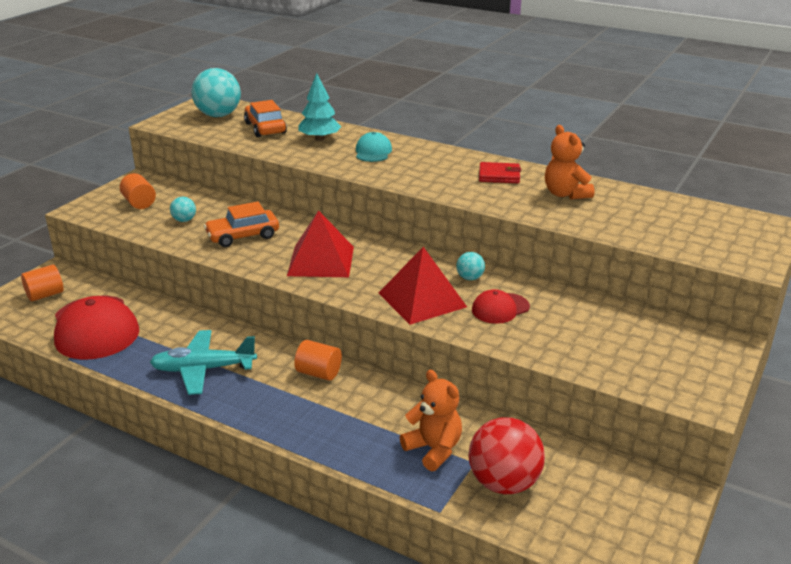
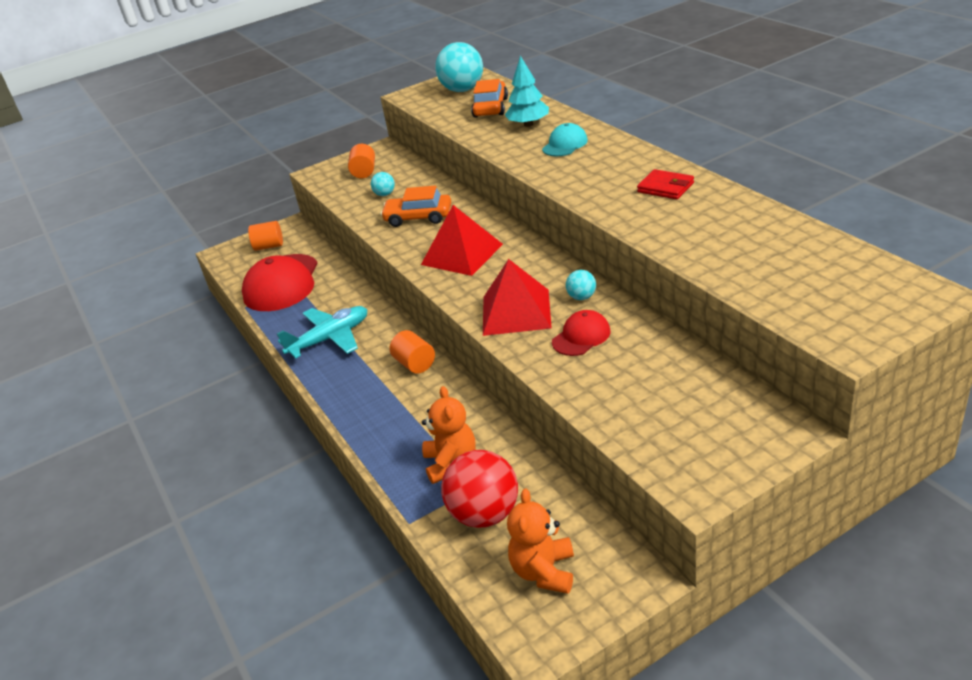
camera: 35 degrees right, 5 degrees up
turquoise plane [150,330,257,395] -> turquoise plane turned 120 degrees clockwise [277,306,367,359]
red cap [472,289,530,324] -> red cap turned 135 degrees clockwise [552,310,610,356]
orange teddy bear [545,125,595,199] -> orange teddy bear moved to [507,489,574,594]

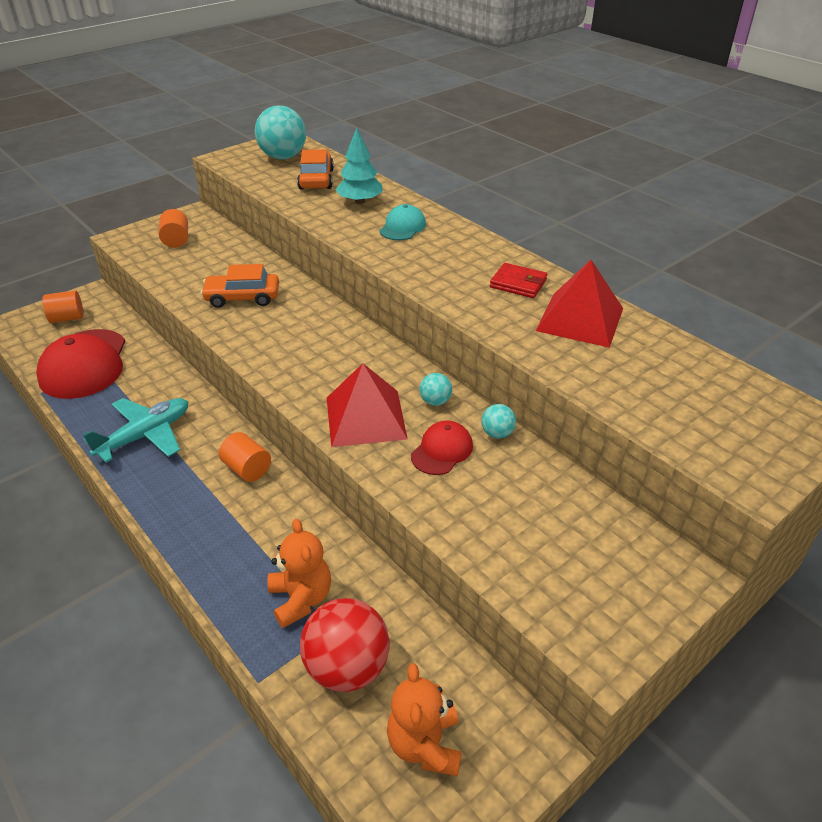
camera: 15 degrees left, 5 degrees up
turquoise ball [371,172,395,196] -> turquoise ball moved to [481,404,516,438]
red pyramid [421,205,503,276] -> red pyramid moved to [536,260,623,348]

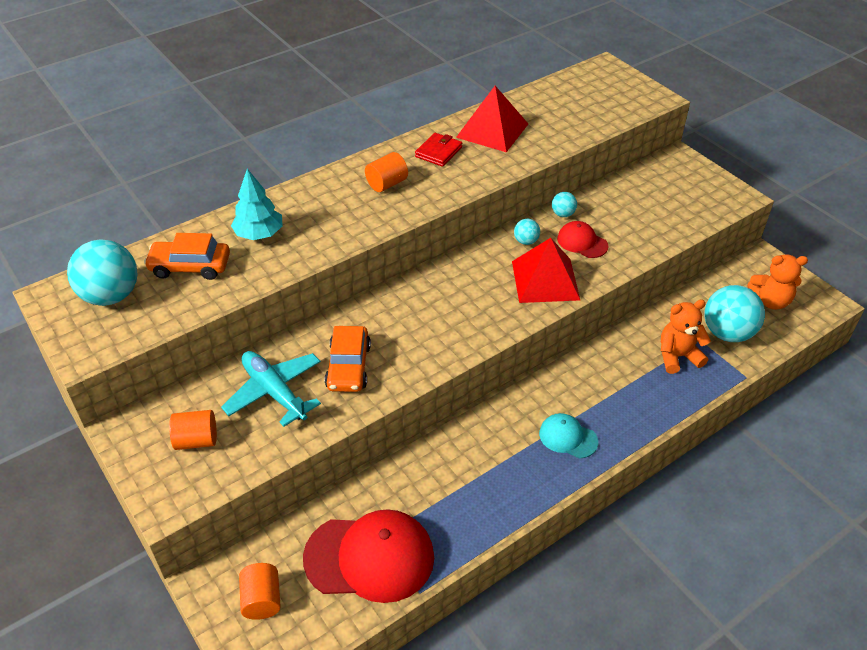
camera: 85 degrees left, 5 degrees up
turquoise plane [83,398,188,463] -> turquoise plane moved to [221,351,321,427]
orange cylinder [219,432,271,482] -> orange cylinder moved to [365,152,408,192]
red ball [300,598,389,692] -> turquoise ball [704,285,765,342]
turquoise cap [379,204,426,240] -> turquoise cap moved to [539,413,598,458]

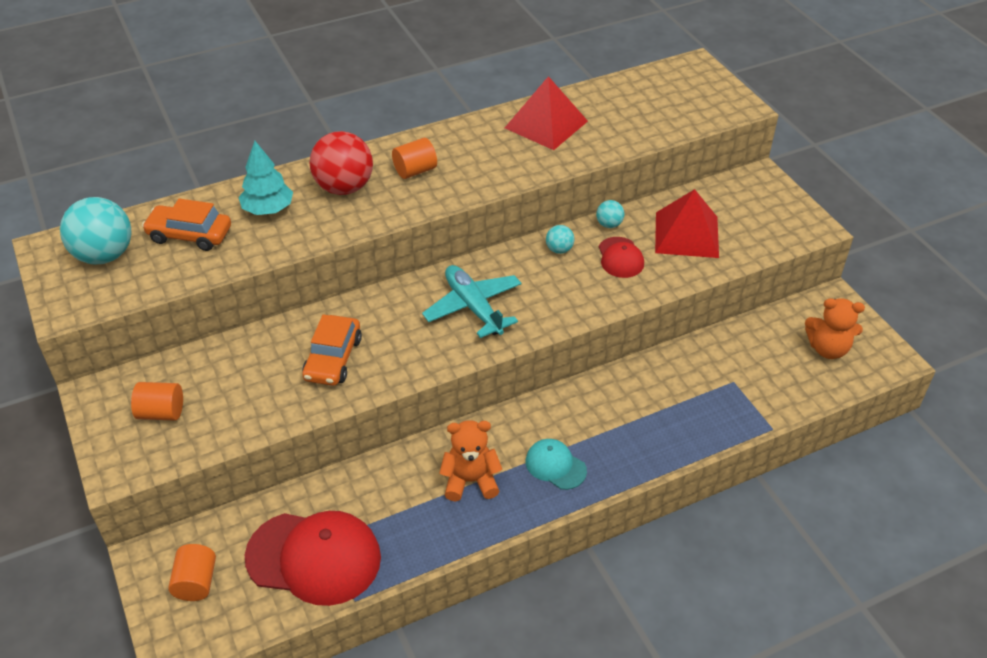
camera: 10 degrees right, 0 degrees up
turquoise plane [221,351,321,427] -> turquoise plane moved to [422,265,522,338]
red wallet [415,133,462,167] -> none
red pyramid [512,238,580,303] -> red pyramid moved to [655,189,719,258]
red cap [557,221,609,258] -> red cap turned 150 degrees counterclockwise [599,237,644,278]
orange teddy bear [661,300,711,374] -> orange teddy bear moved to [439,420,502,502]
turquoise ball [704,285,765,342] -> none
none -> red ball [310,131,373,195]

